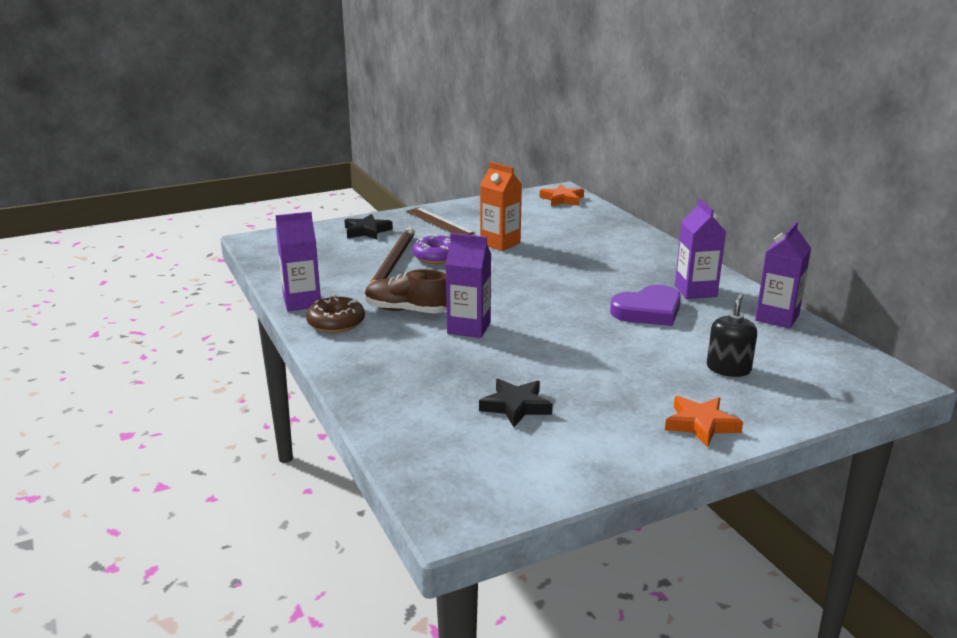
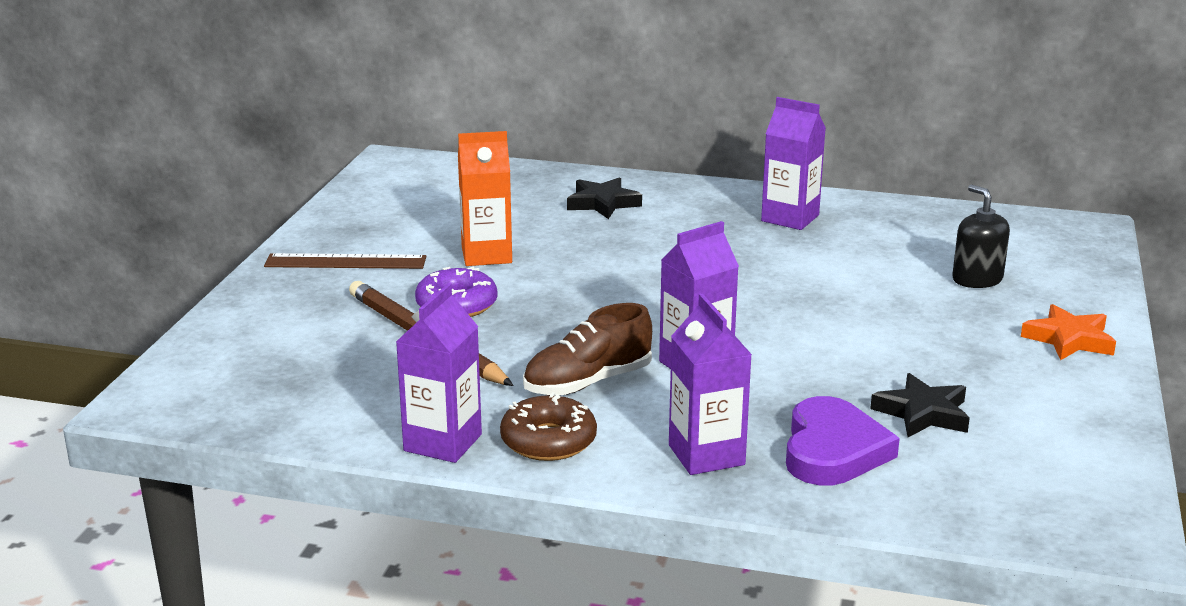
camera: 50 degrees left, 0 degrees up
black star [345,214,393,240] -> black star moved to [567,177,642,219]
orange star [540,184,584,206] -> none
purple heart [610,285,681,326] -> purple heart moved to [786,396,900,485]
purple carton [755,221,811,329] -> purple carton moved to [669,294,752,475]

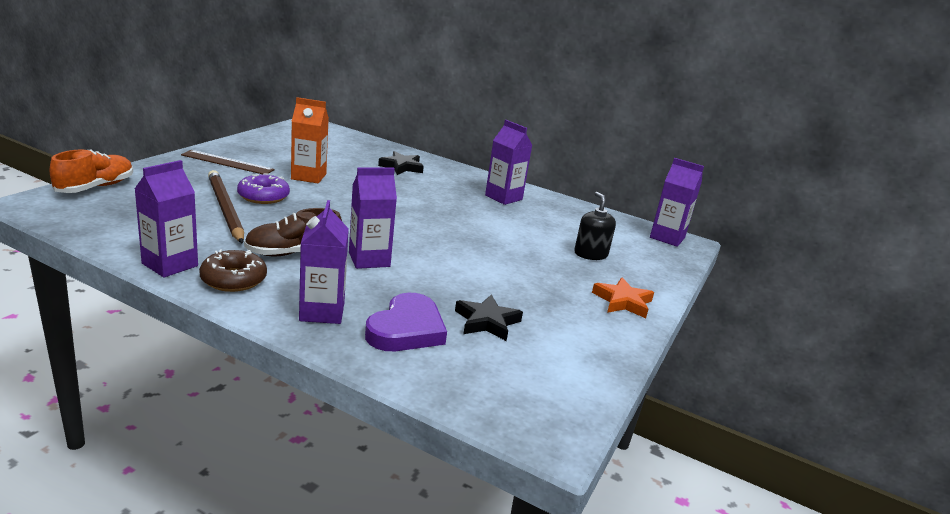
camera: 10 degrees right, 0 degrees up
none -> orange shoe [50,149,133,193]
none -> purple carton [650,158,704,247]

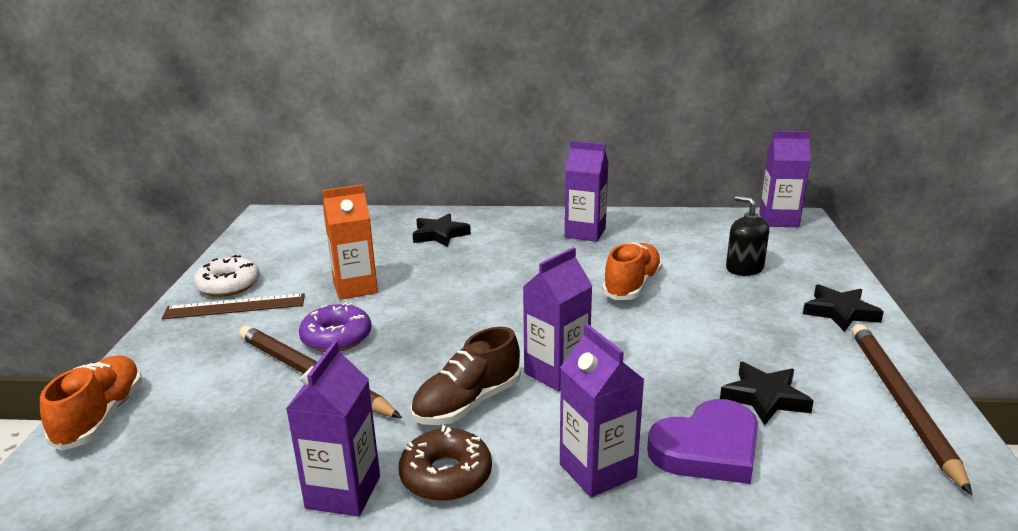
camera: 20 degrees left, 0 degrees up
purple heart [365,293,447,351] -> purple heart turned 60 degrees clockwise [647,399,758,484]
orange star [592,277,654,318] -> black star [803,285,884,332]
none -> white donut [194,255,260,297]
none -> orange shoe [602,242,663,300]
none -> brown pencil [852,324,972,495]

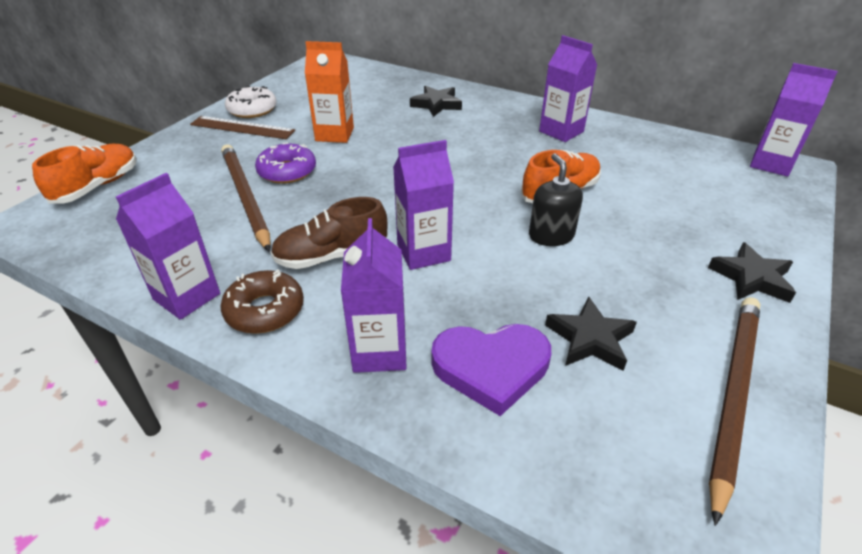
camera: 25 degrees right, 15 degrees up
black soap dispenser [726,196,769,276] -> black soap dispenser moved to [529,153,583,246]

